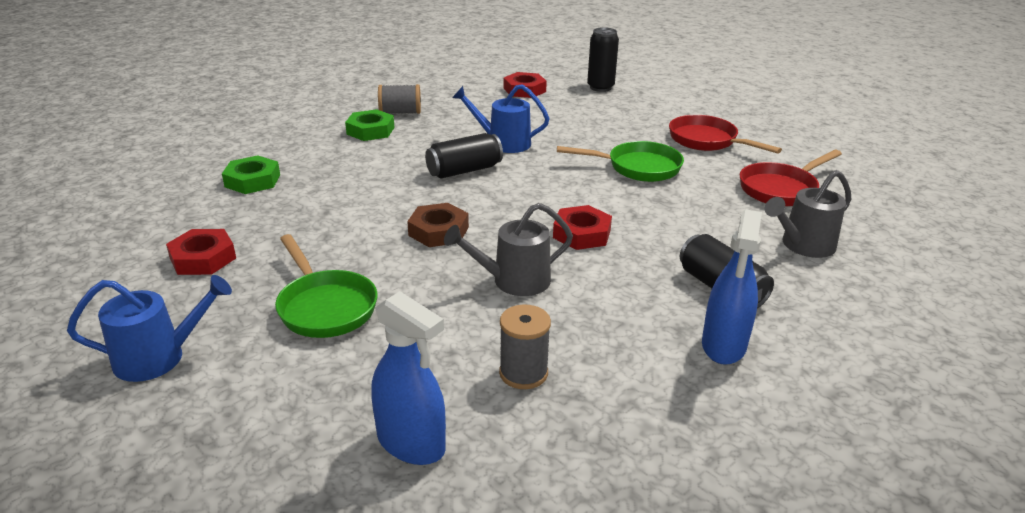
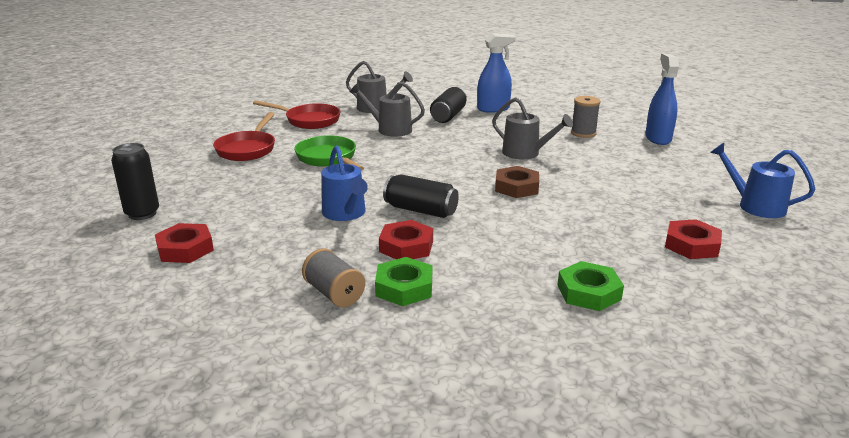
camera: 125 degrees left, 5 degrees down
green pan [275,234,378,338] -> none
red nut [553,205,612,250] -> red nut moved to [379,220,433,259]
none -> grey watering can [350,82,425,137]

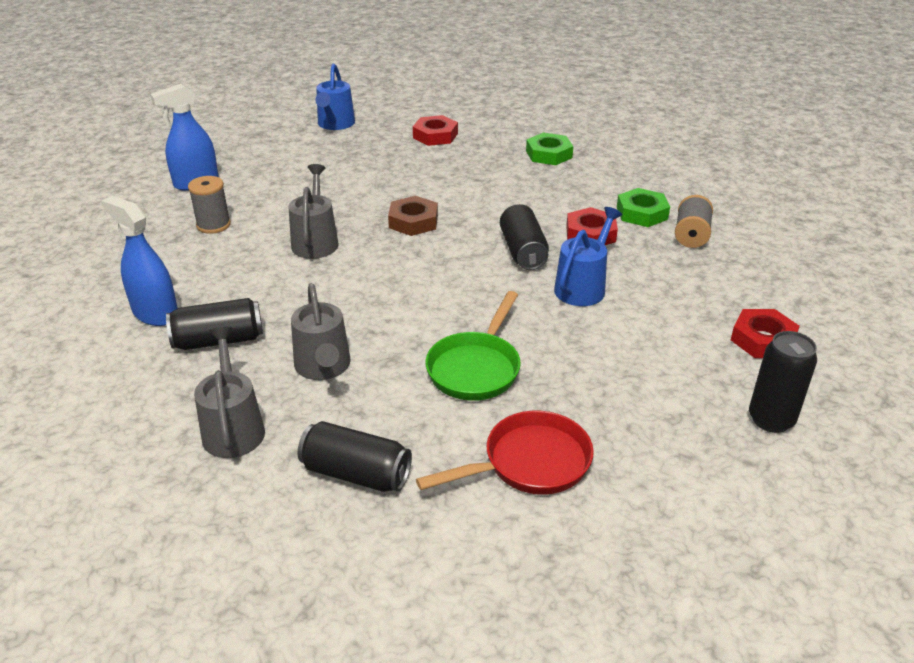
camera: 125 degrees left, 10 degrees up
red pan [253,100,340,129] -> black can [298,421,412,492]

